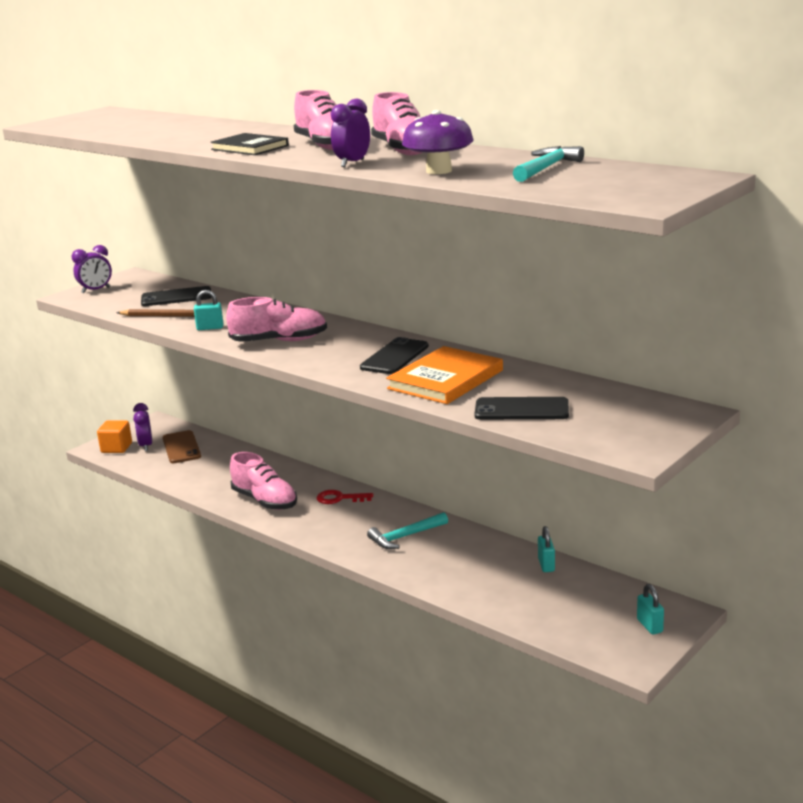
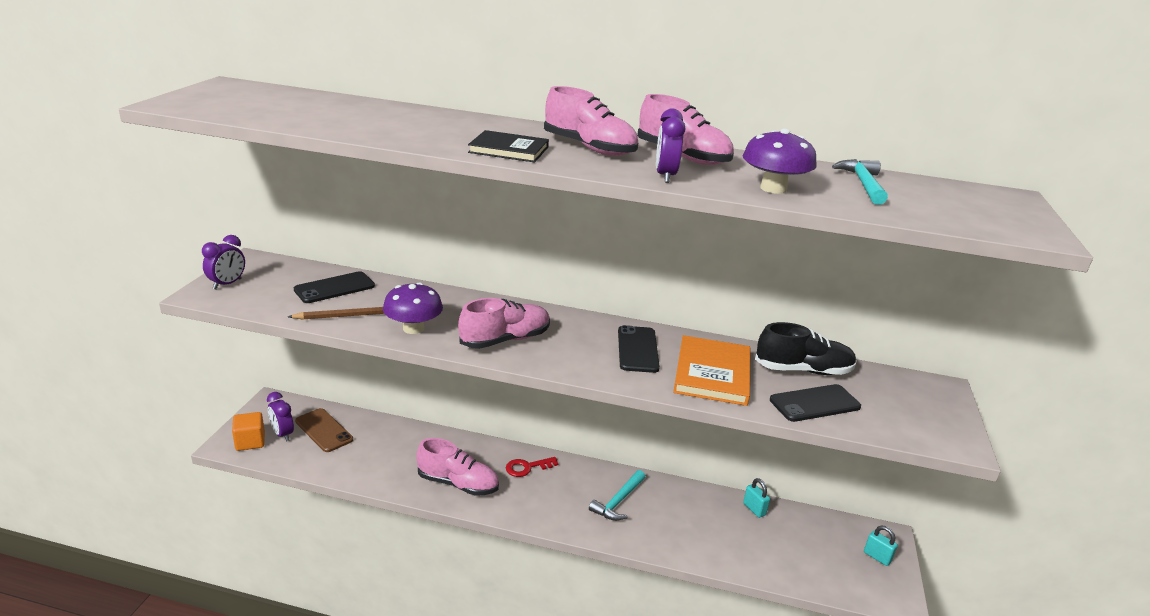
camera: 30 degrees left, 5 degrees up
turquoise padlock [194,290,224,330] -> purple mushroom [383,282,443,334]
none -> black shoe [755,322,857,375]

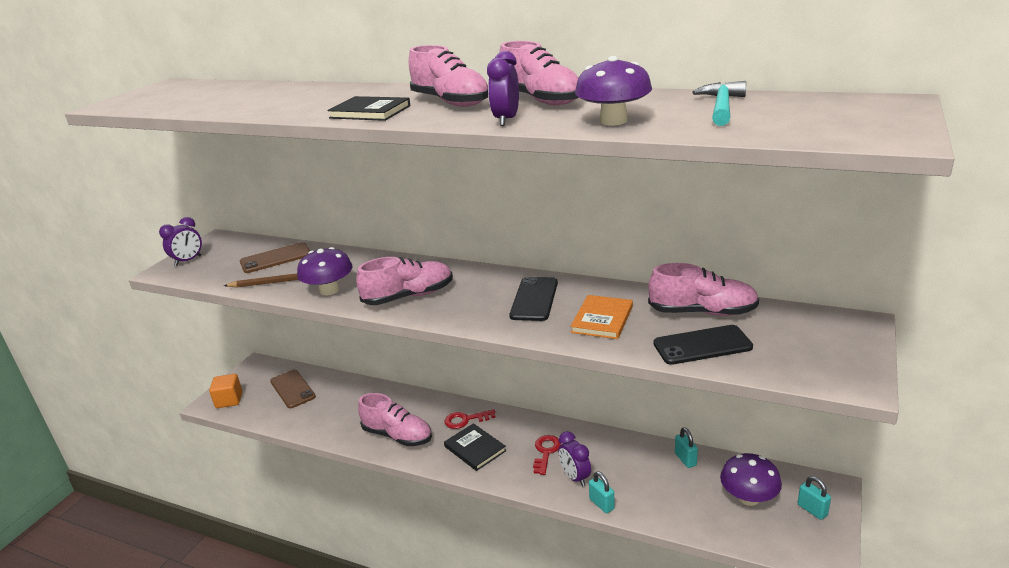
camera: 15 degrees right, 0 degrees up
purple clock [267,392,294,442] -> purple clock moved to [558,431,591,487]
black phone [294,271,375,303] -> brown phone [240,242,310,273]
turquoise hammer [589,470,645,521] -> red key [533,435,561,475]
orange book [673,335,751,406] -> orange book [570,295,633,339], size x0.66
black shoe [755,322,857,375] -> pink shoe [648,263,759,316]
none -> black book [444,423,506,471]
none -> turquoise padlock [589,471,615,513]
none -> purple mushroom [720,453,782,506]

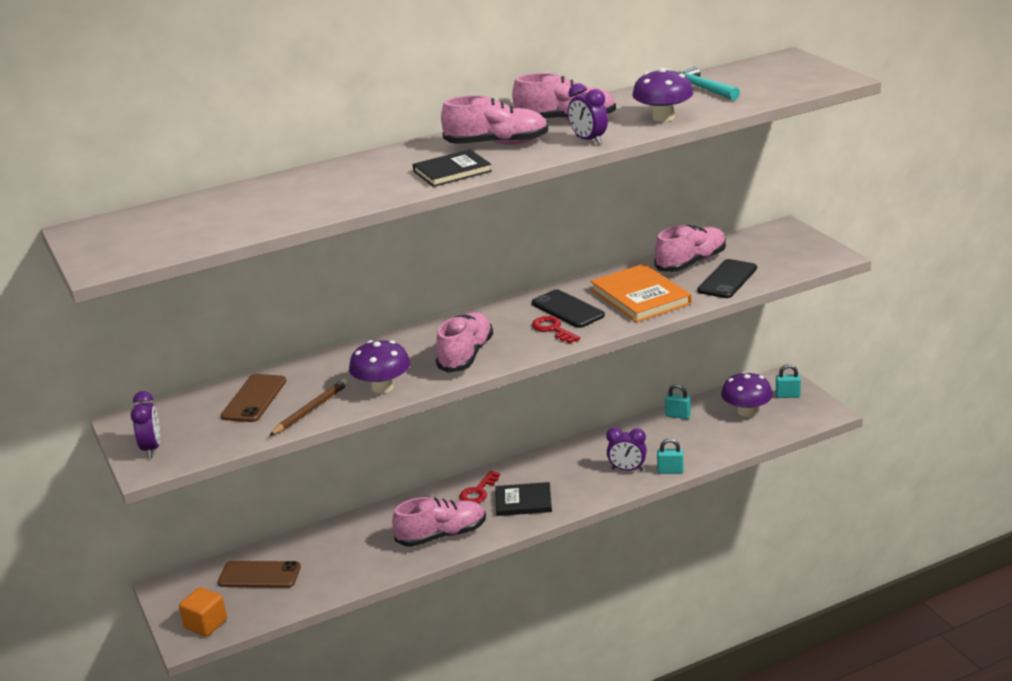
camera: 50 degrees left, 0 degrees up
red key [533,435,561,475] -> red key moved to [532,316,580,343]
orange book [570,295,633,339] -> orange book [590,264,692,322], size x1.51

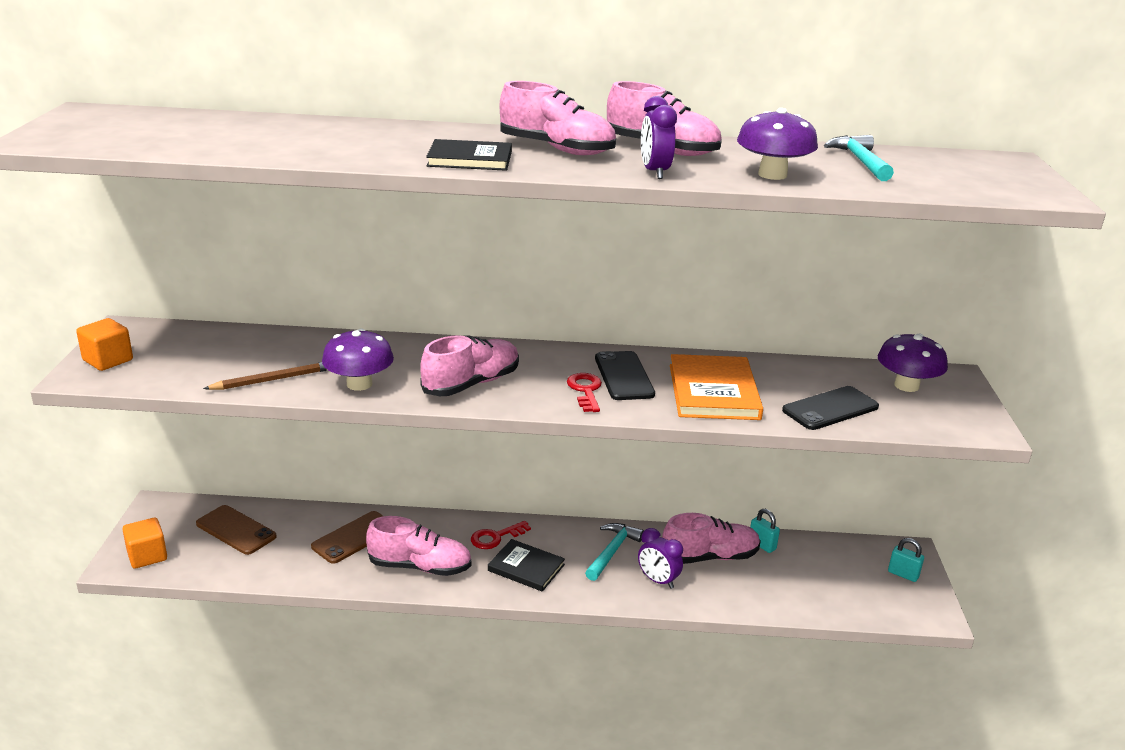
camera: 25 degrees right, 0 degrees up
purple clock [131,391,160,458] -> orange cube [76,318,133,371]
brown phone [221,374,286,422] -> brown phone moved to [311,511,383,564]
pink shoe [654,225,726,272] -> pink shoe moved to [662,513,761,564]
turquoise padlock [657,438,684,474] -> none
purple mushroom [721,371,773,417] -> purple mushroom moved to [878,334,948,392]
none -> turquoise hammer [585,523,644,581]

